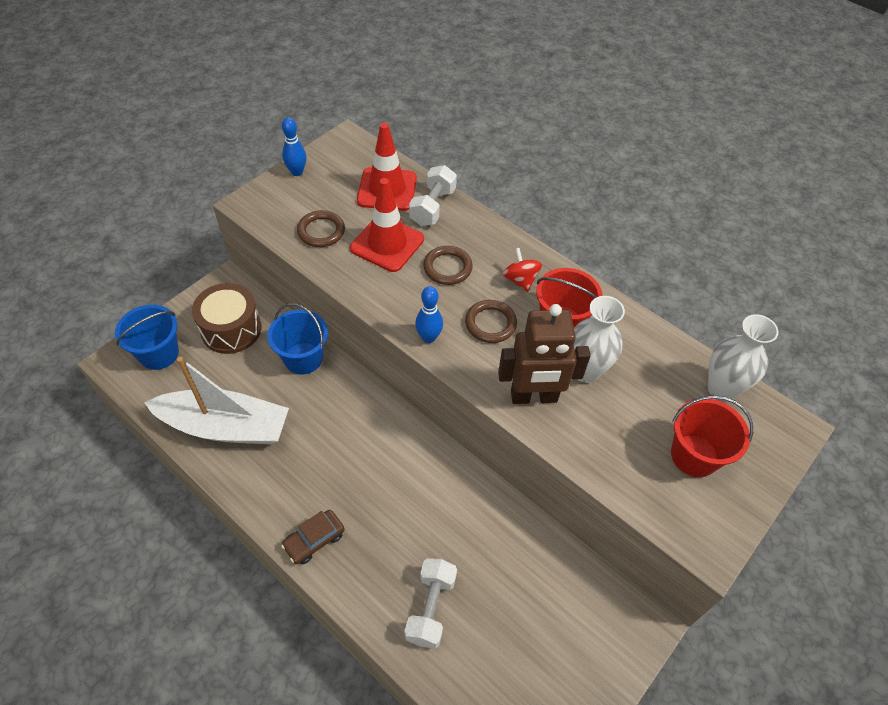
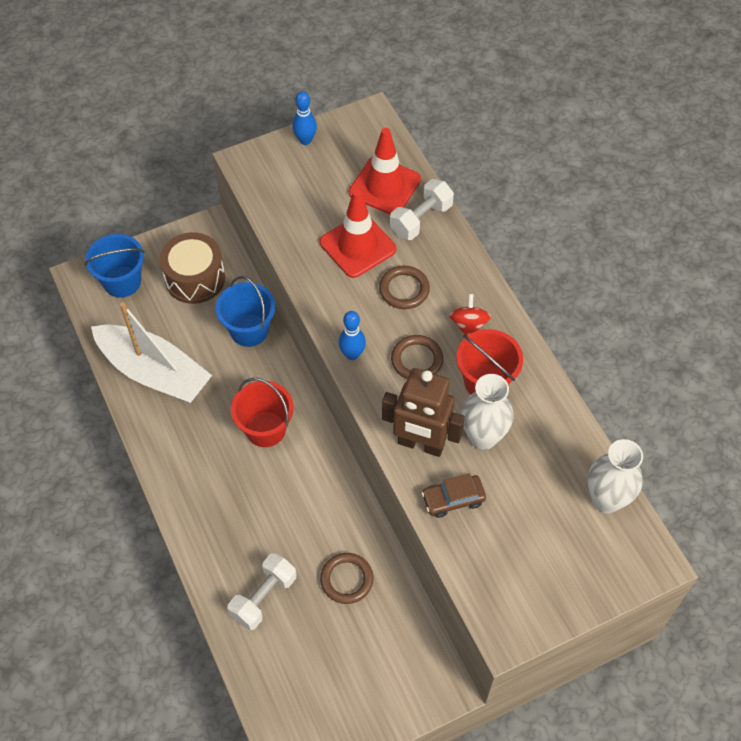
camera: 25 degrees right, 5 degrees up
brown car [281,510,345,564] -> brown car moved to [422,474,486,518]
brown ring [297,210,345,247] -> brown ring moved to [320,553,373,604]
red bucket [671,395,753,477] -> red bucket moved to [231,378,294,447]

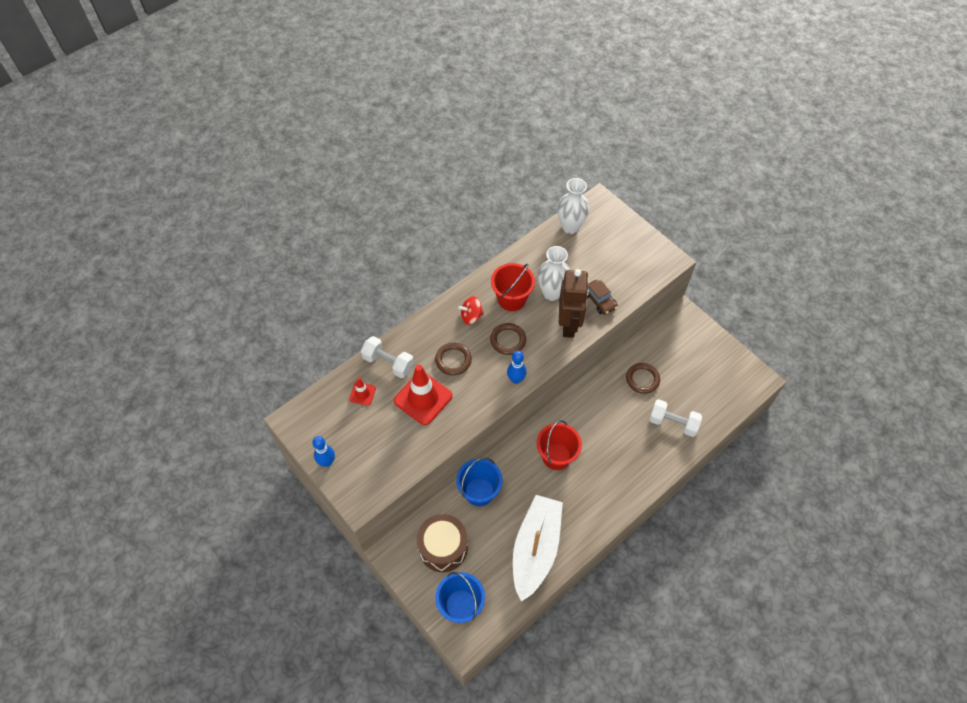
camera: 105 degrees left, 0 degrees up
red traffic cone [349,128,421,215] -> red traffic cone [349,377,376,406], size x0.50

